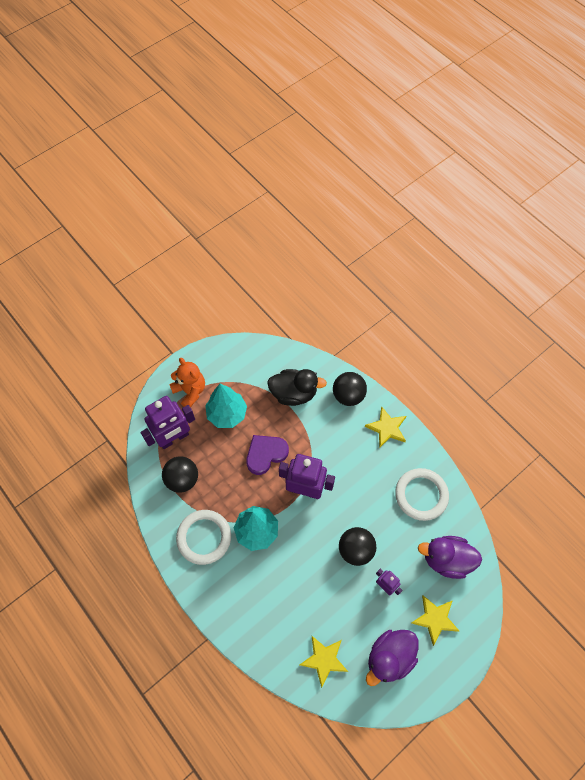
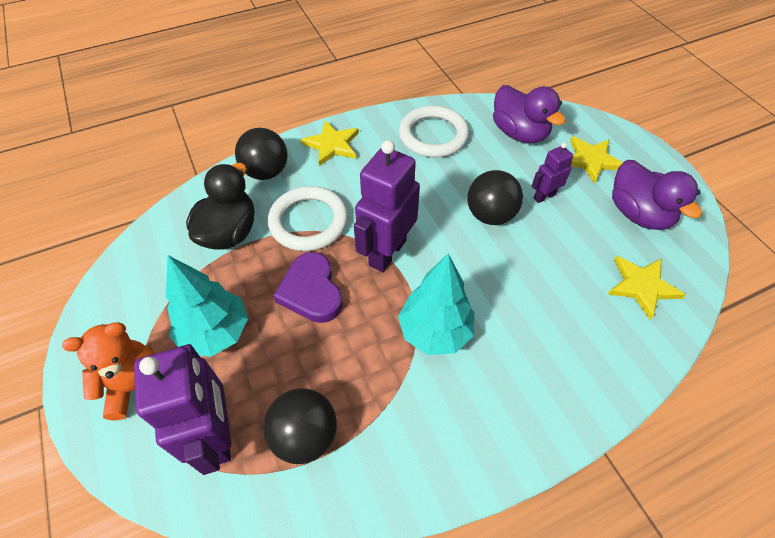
camera: 75 degrees left, 10 degrees down
white ring [176,510,231,565] -> white ring moved to [268,186,348,251]
purple duck [418,536,482,579] -> purple duck turned 60 degrees counterclockwise [493,85,566,143]

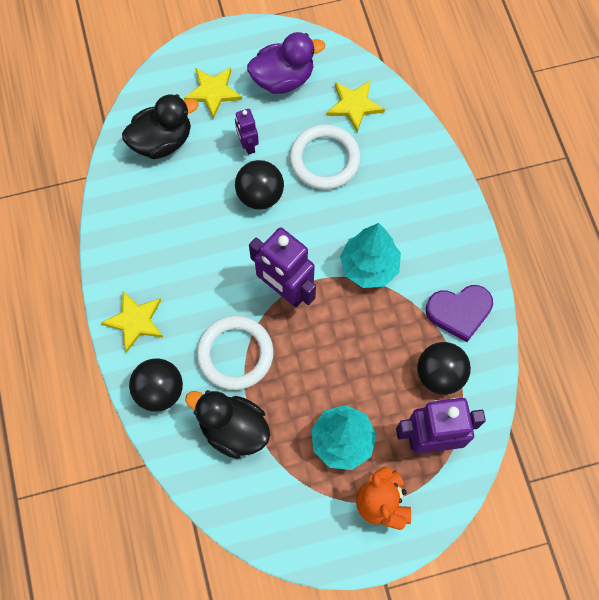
camera: 80 degrees left, 15 degrees up
purple heart [273,252,343,323] -> purple heart moved to [426,285,493,342]
white ring [399,105,469,157] -> white ring moved to [290,124,361,190]
purple duck [493,85,566,143] -> black duck [122,94,199,159]

